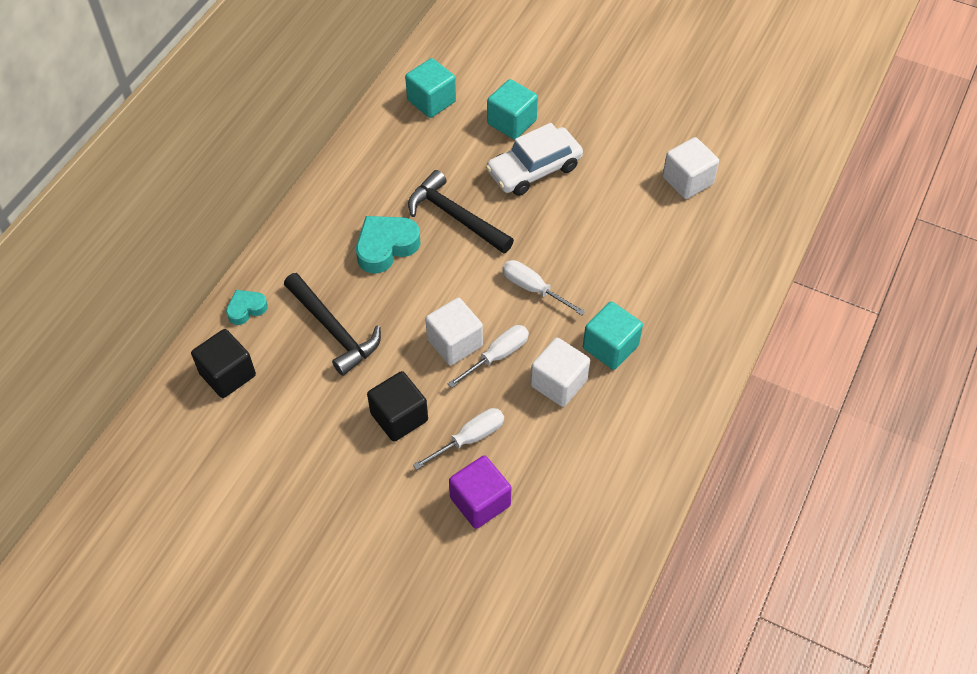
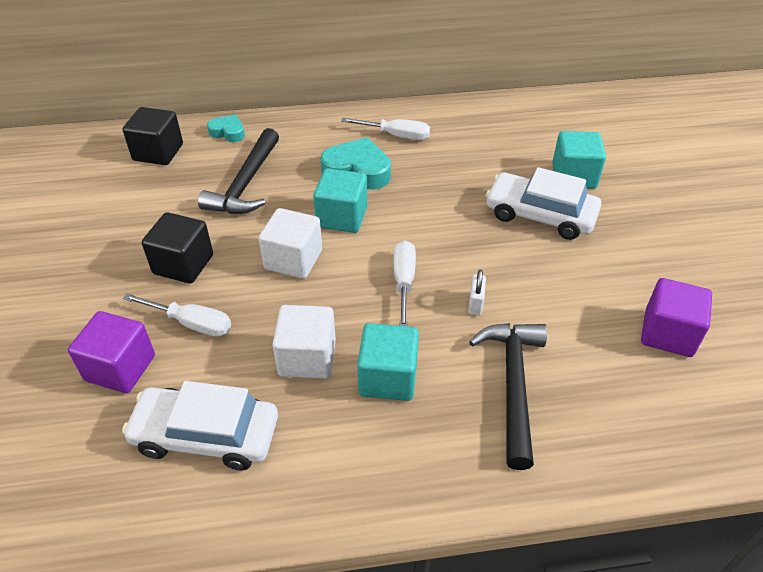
camera: 55 degrees right, 10 degrees down
turquoise cube [405,58,456,118] -> turquoise cube moved to [313,168,367,233]
black hammer [408,170,514,254] -> black hammer moved to [469,323,547,470]
white screwdriver [447,325,529,388] -> white screwdriver moved to [341,118,430,140]
white cube [663,137,719,199] -> purple cube [641,278,712,357]
none -> white car [122,381,278,470]
none -> white padlock [468,270,486,315]

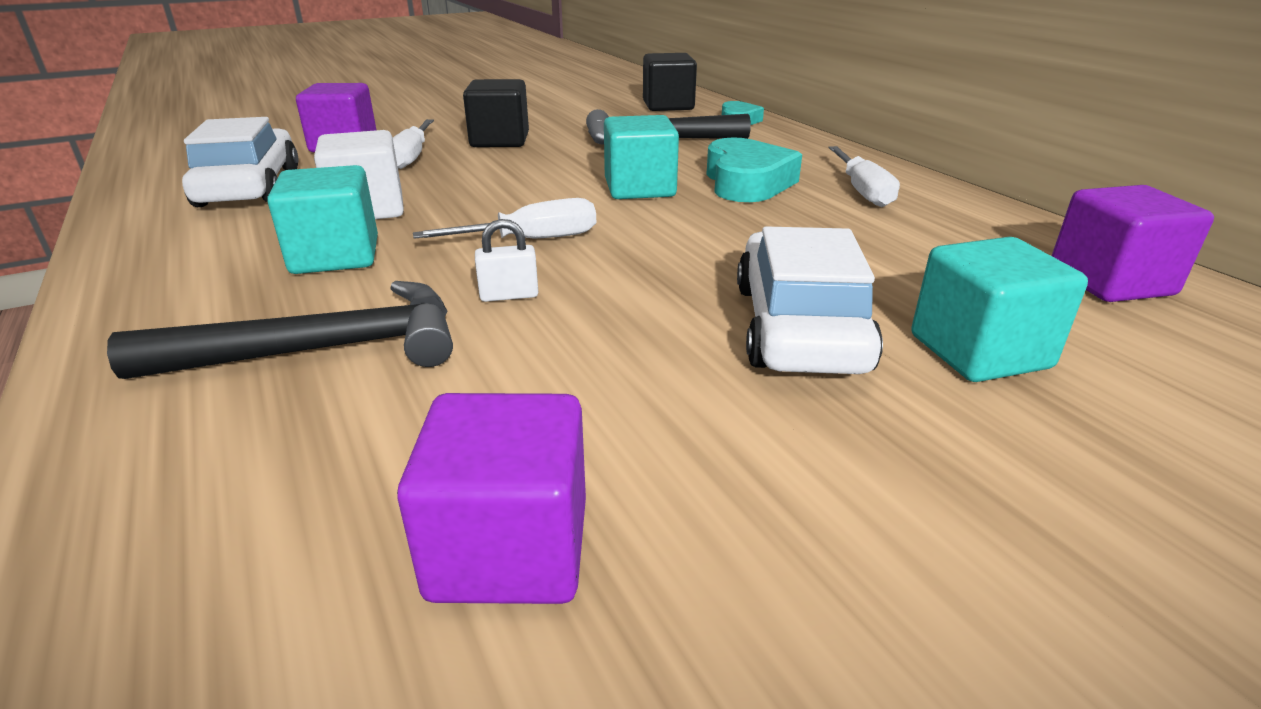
camera: 70 degrees right, 15 degrees down
white cube [259,208,322,279] -> none
none -> purple cube [1052,185,1214,302]

